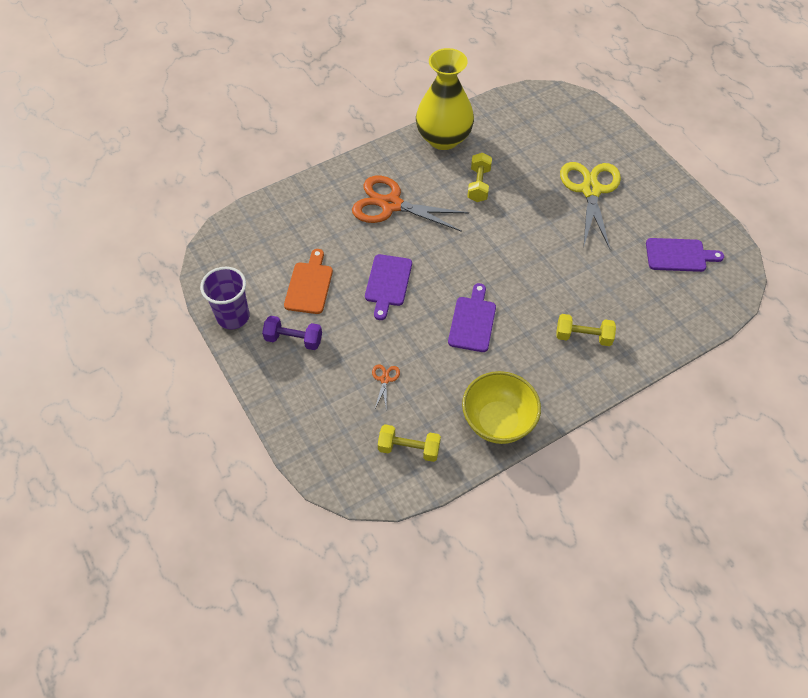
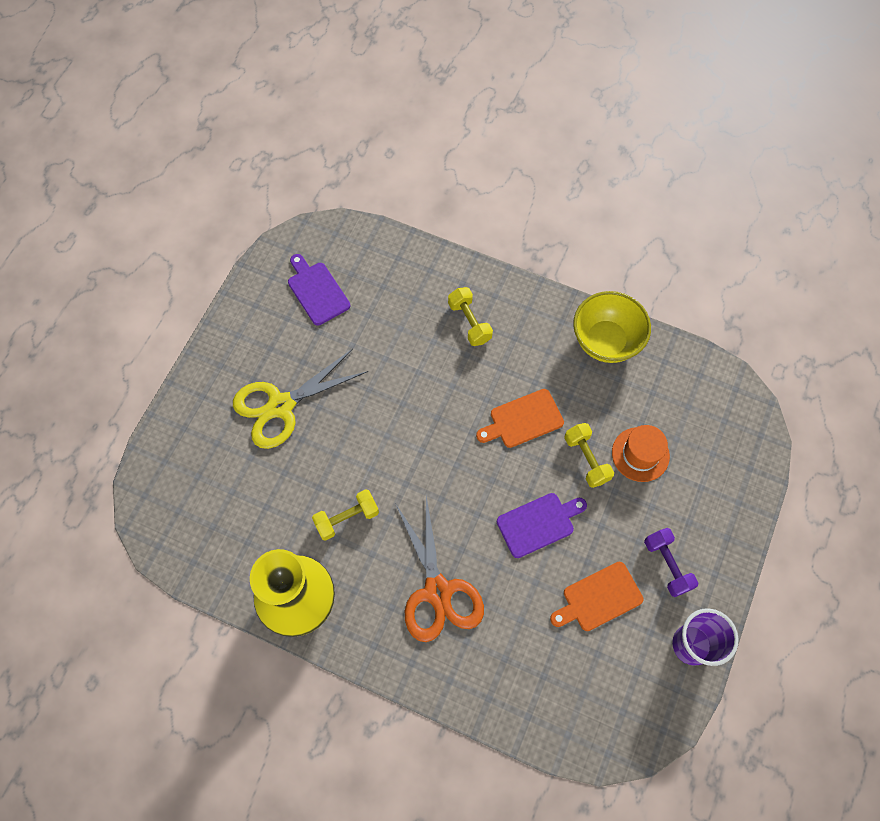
camera: 125 degrees left, 10 degrees up
orange scissors [372,364,400,411] -> orange hat [612,425,670,482]
yellow dumbbell [378,424,441,462] -> yellow dumbbell moved to [564,423,614,488]
purple cutting board [448,283,496,352] -> orange cutting board [476,389,564,448]

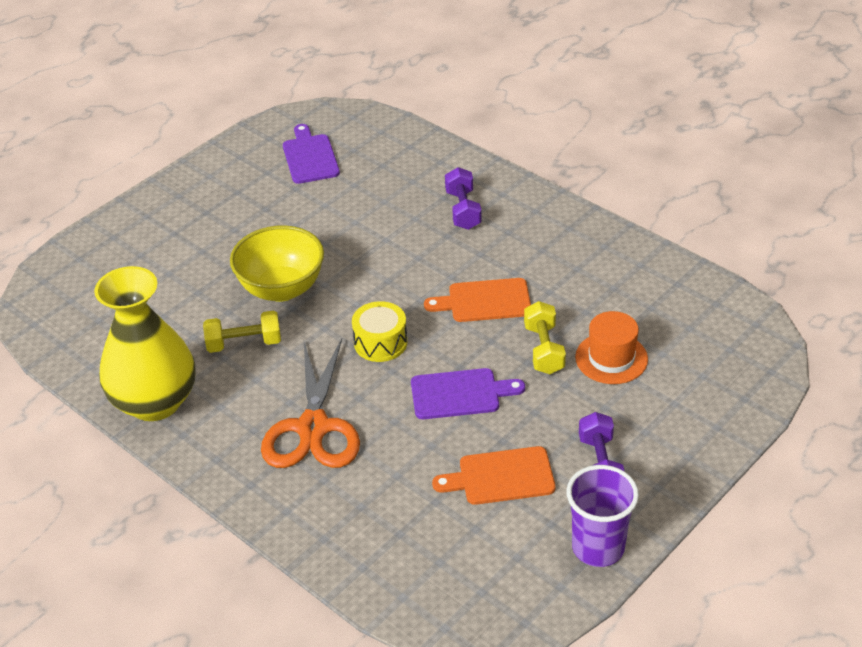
camera: 20 degrees right, 25 degrees down
yellow scissors [233,349,368,449] -> none
yellow dumbbell [448,287,493,346] -> purple dumbbell [445,167,482,230]
yellow bowl [573,291,651,363] -> yellow bowl moved to [230,225,324,302]
none -> yellow drum [352,301,407,362]

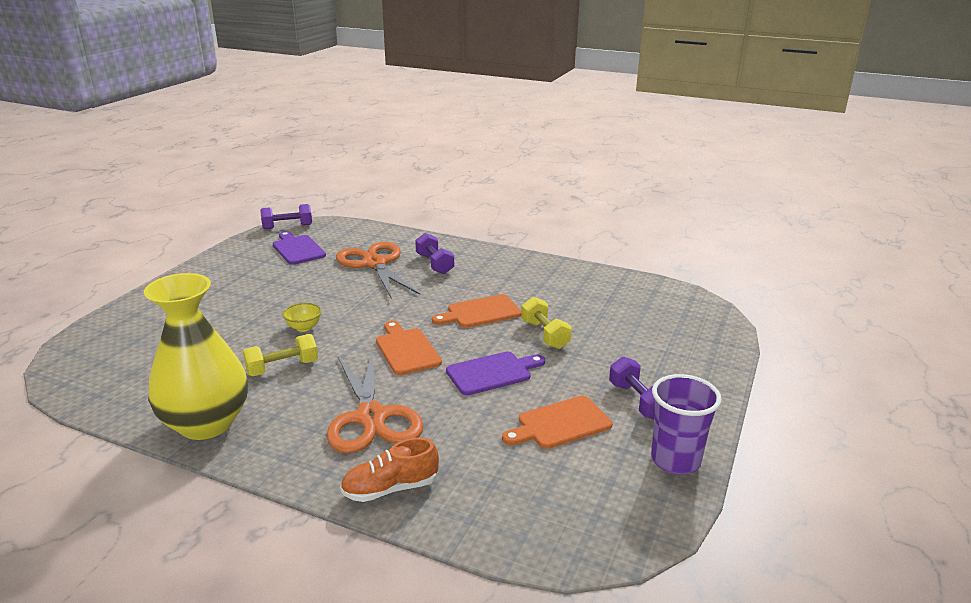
camera: 20 degrees left, 15 degrees down
yellow bowl [230,225,324,302] -> yellow bowl [283,303,322,332], size x0.46
yellow drum [352,301,407,362] -> orange cutting board [376,321,442,375]
orange hat [575,311,648,384] -> none
none -> purple dumbbell [260,204,312,229]
none -> orange scissors [336,242,420,299]
none -> orange shoe [340,438,439,502]

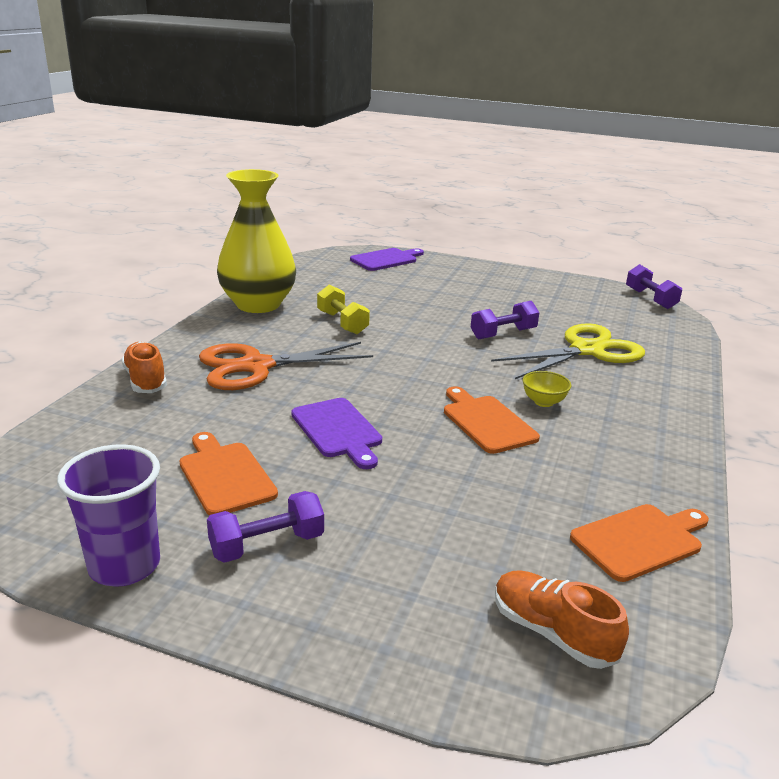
camera: 85 degrees right, 0 degrees up
purple cutting board [273,231,326,265] -> purple cutting board moved to [350,248,424,271]
yellow bowl [283,303,322,332] -> yellow bowl moved to [523,371,571,407]
orange scissors [336,242,420,299] -> yellow scissors [491,323,645,379]
orange cutting board [376,321,442,375] -> orange cutting board moved to [570,504,709,582]
purple dumbbell [415,233,454,274] -> purple dumbbell moved to [471,301,539,339]
yellow dumbbell [521,297,572,349] -> none
none -> orange shoe [495,570,629,669]

